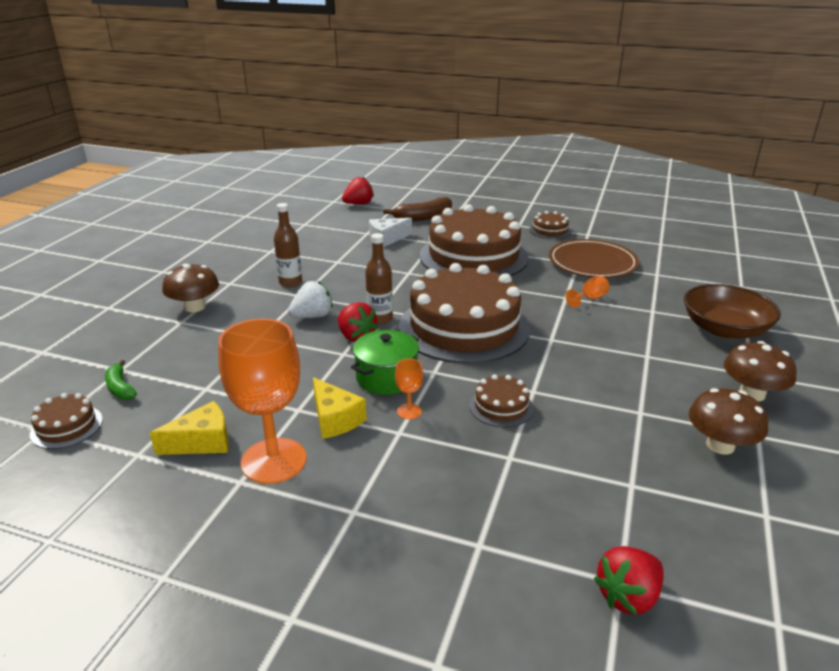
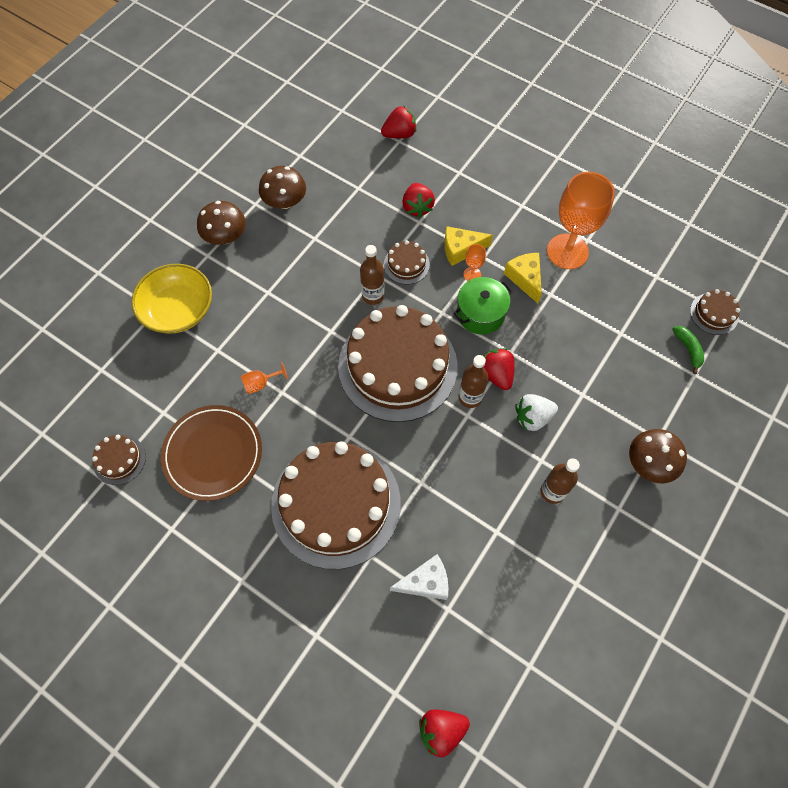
camera: 165 degrees left, 35 degrees up
yellow cheese [150,401,229,455] -> yellow cheese moved to [444,226,493,266]
brown banana [383,197,452,221] -> none
brown cake [529,211,571,239] -> brown cake moved to [92,435,146,485]
brown bowl [684,284,781,339] -> yellow bowl [131,264,212,333]
none -> brown bottle [360,245,385,305]
none -> red strawberry [402,183,435,218]

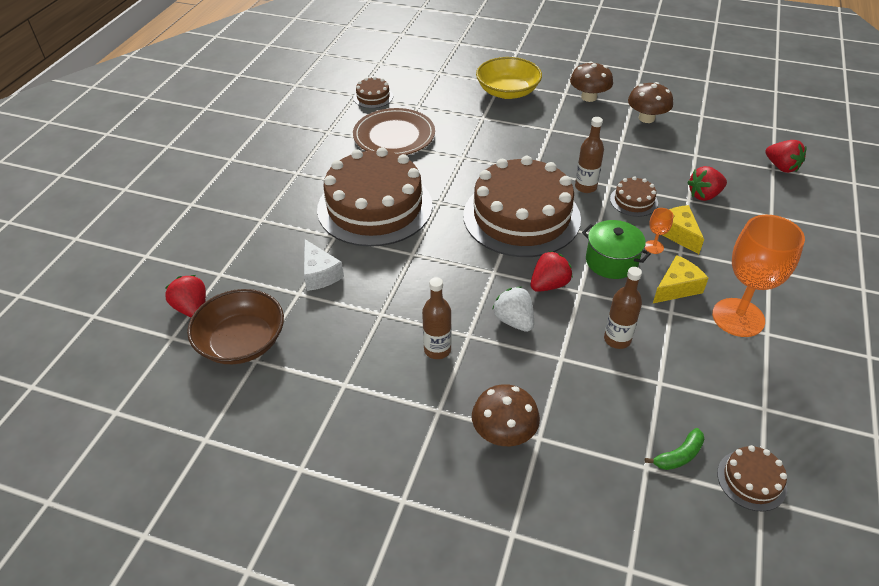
camera: 75 degrees right, 20 degrees down
orange goblet [241,362,288,394] -> none
brown bottle [459,355,488,408] -> brown bottle moved to [604,267,642,349]
none -> brown bowl [187,289,284,364]

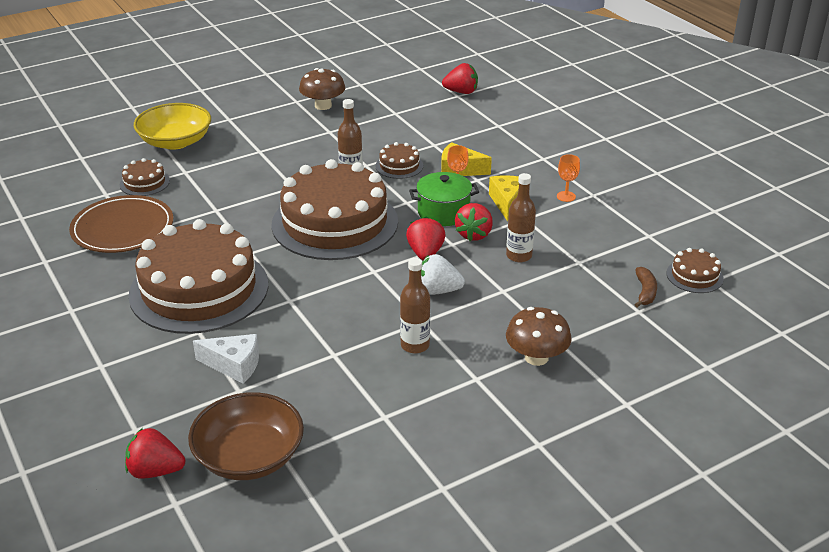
camera: 50 degrees left, 10 degrees down
brown cake [353,77,393,108] -> brown cake moved to [120,158,170,196]
brown mushroom [570,61,613,102] -> none
green banana [645,428,705,470] -> brown banana [634,267,657,307]
red strawberry [687,166,727,201] -> red strawberry moved to [455,203,493,241]
orange goblet [712,215,805,337] -> orange goblet [557,154,580,202], size x0.42

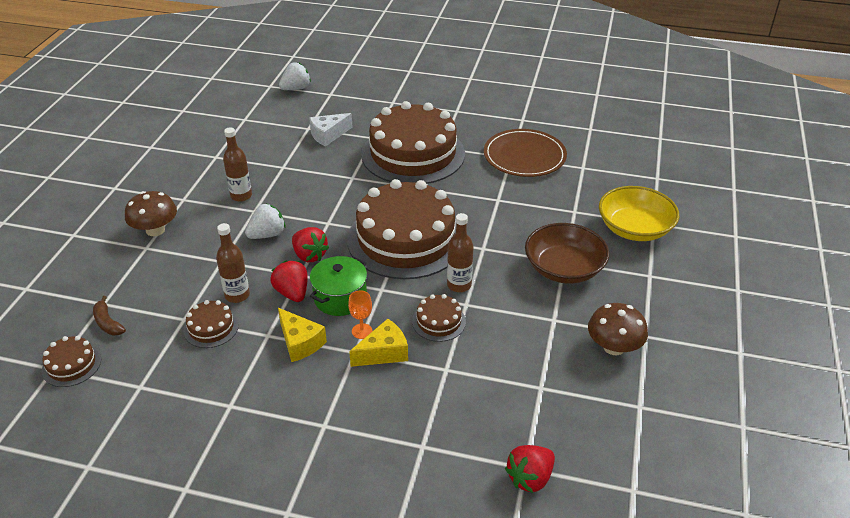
camera: 135 degrees right, 5 degrees up
brown cake [120,158,170,196] -> brown cake moved to [183,300,239,348]
red strawberry [125,428,185,479] -> white strawberry [279,63,311,90]
brown bowl [188,392,304,480] -> brown bowl moved to [525,223,609,284]
orange goblet [557,154,580,202] -> none

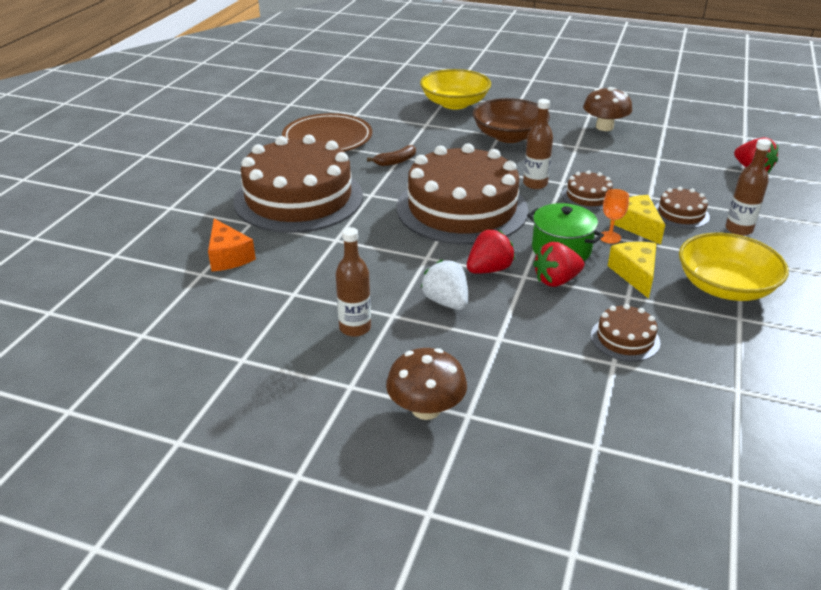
camera: 85 degrees left, 5 degrees down
brown cake [42,336,101,387] -> brown cake moved to [655,187,710,229]
brown banana [93,296,126,335] -> brown banana moved to [367,145,416,166]
brown bottle [216,223,250,303] -> brown bottle moved to [725,139,771,236]
yellow cheese [278,308,327,362] -> yellow cheese turned 60 degrees counterclockwise [608,242,656,299]
white strawberry [279,63,311,90] -> none
white cheese [309,113,352,147] -> orange cheese [208,219,256,271]
none -> yellow bowl [679,233,789,301]

